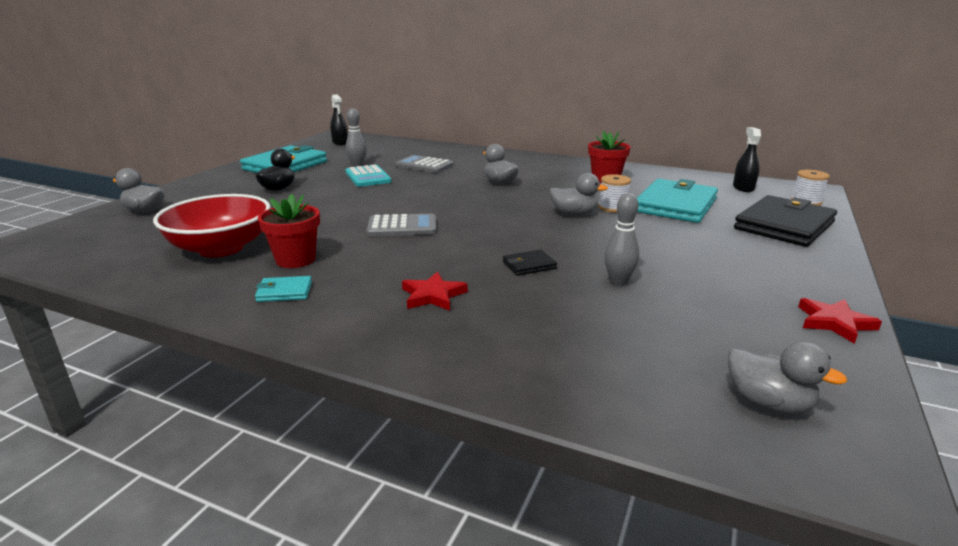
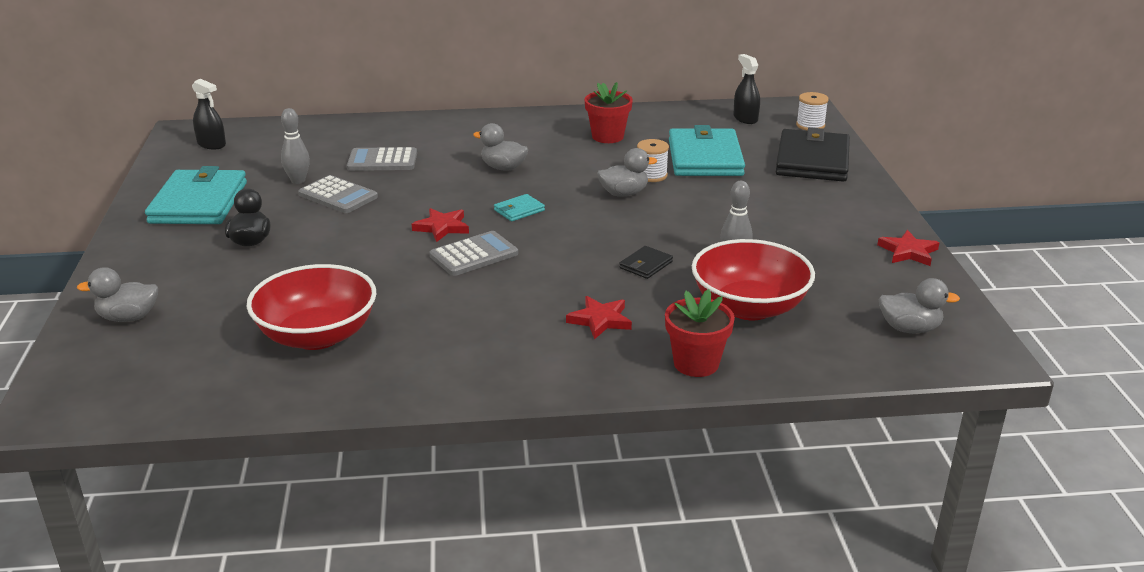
camera: 30 degrees left, 5 degrees up
turquoise wallet [255,276,312,302] -> turquoise wallet moved to [494,194,545,221]
red flower pot [258,194,320,268] -> red flower pot moved to [665,289,735,377]
turquoise calculator [345,164,392,187] -> grey calculator [298,175,378,213]
none -> red star [412,208,469,242]
none -> red bowl [692,239,815,320]

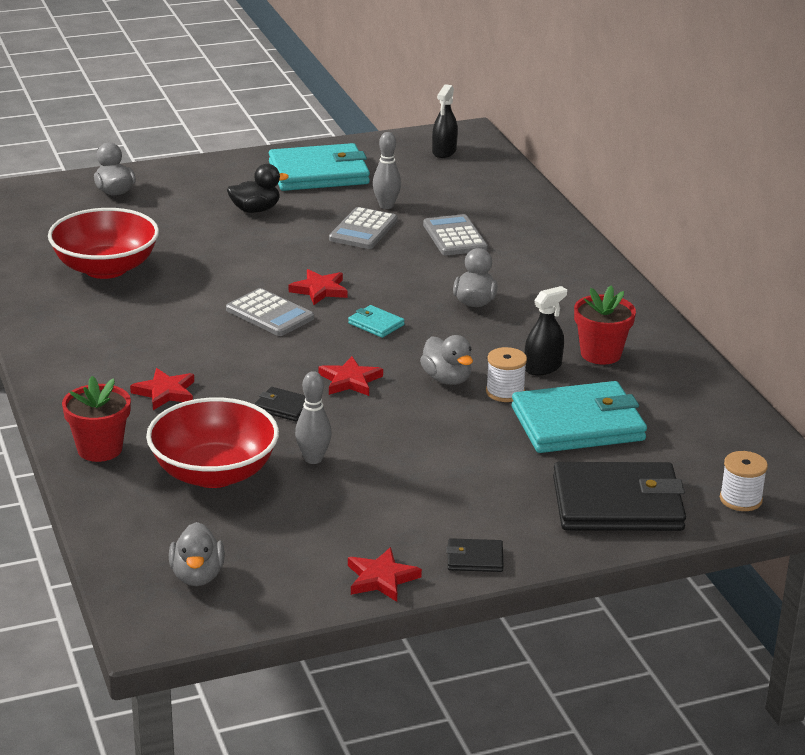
camera: 75 degrees right, 0 degrees up
black spray bottle [733,54,760,124] -> black spray bottle moved to [525,286,567,376]
none -> red star [319,356,383,396]
none -> black wallet [447,538,504,572]

